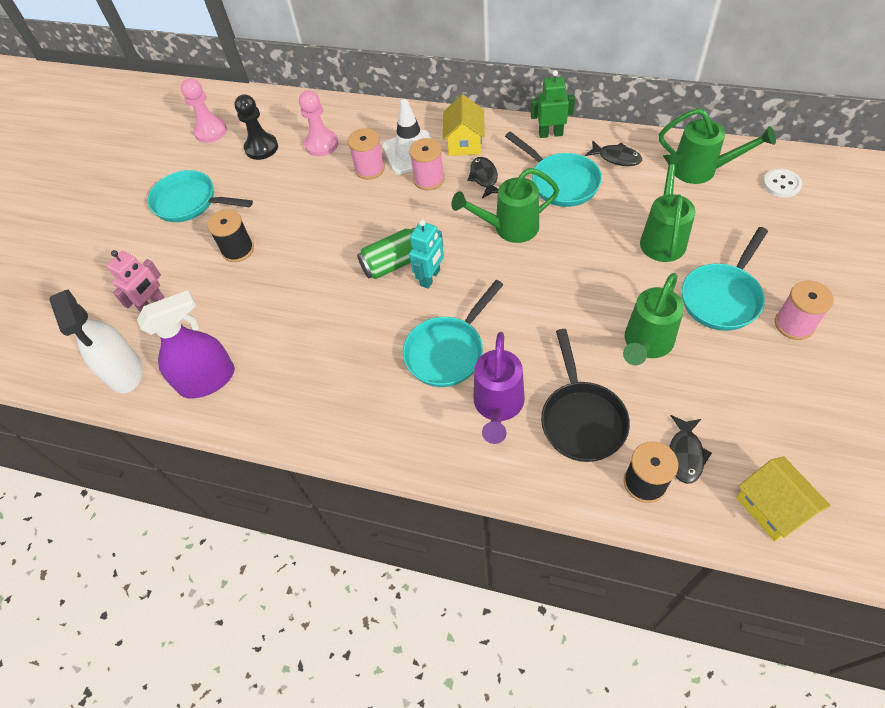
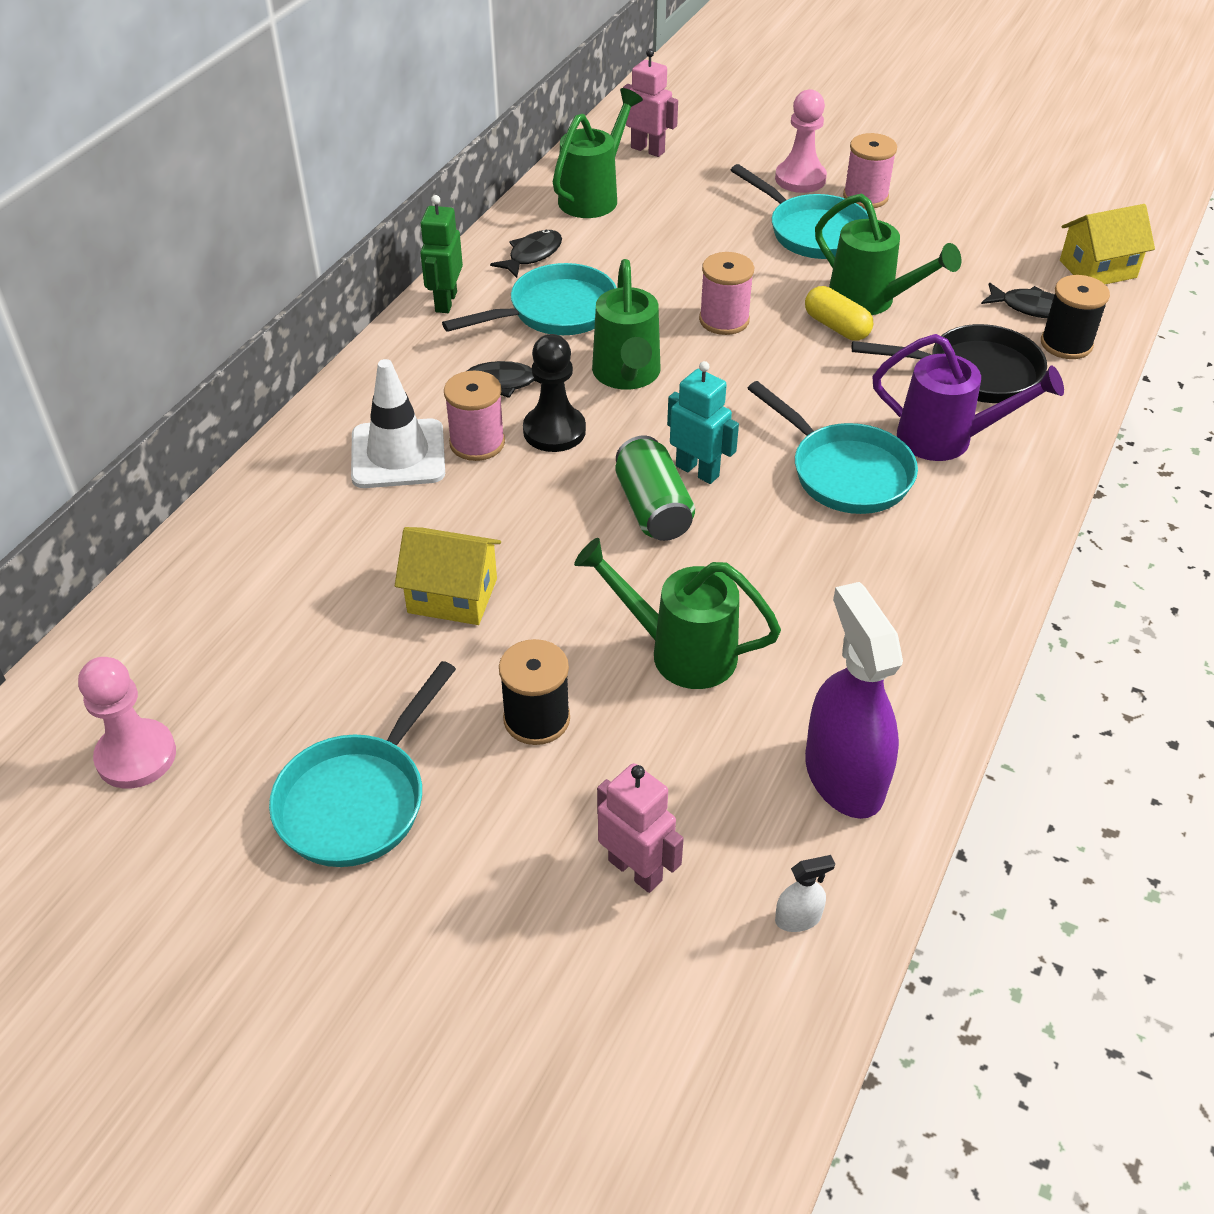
camera: 85 degrees left, 10 degrees down
white spray bottle [49,290,143,393] -> white spray bottle [775,855,835,932], size x0.40
black pawn [235,94,278,160] -> black pawn moved to [523,334,586,452]
pink pawn [299,90,338,156] -> pink pawn moved to [775,89,827,193]
pink spool [348,128,385,180] -> pink spool moved to [699,252,754,335]
yellow house [443,95,485,156] -> yellow house moved to [395,527,501,625]
green watering can [640,155,696,262] -> green watering can moved to [574,538,781,689]
white button [763,169,802,198] -> pink robot [623,49,678,157]
none -> yellow capsule [805,286,873,340]

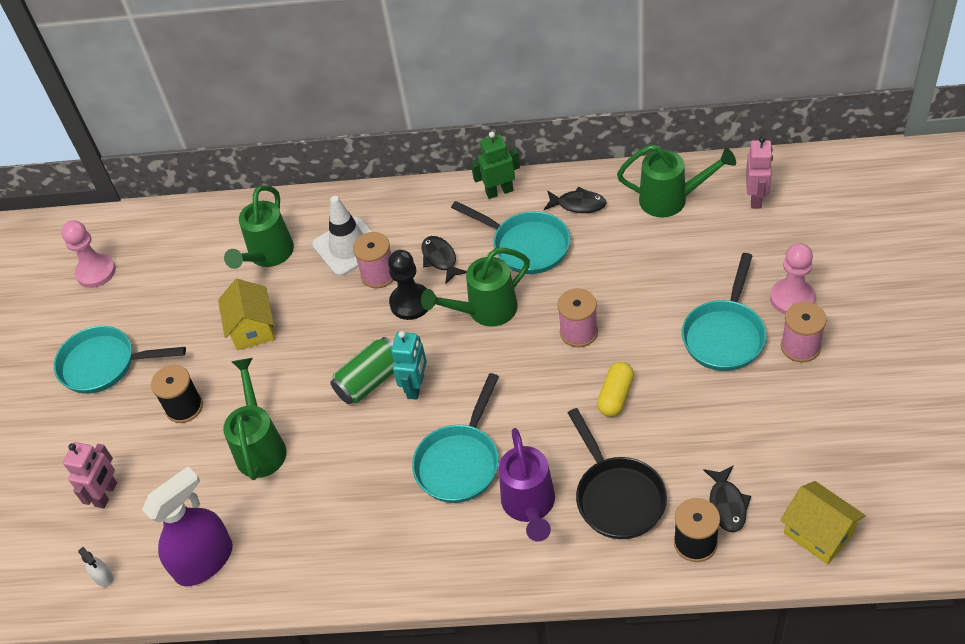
camera: 70 degrees right, 5 degrees up
green watering can [815,193,961,315] -> green watering can moved to [224,185,294,269]

